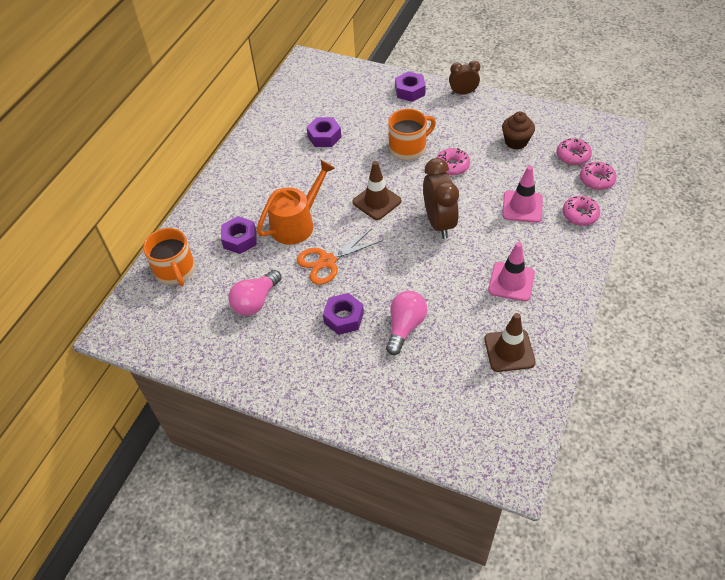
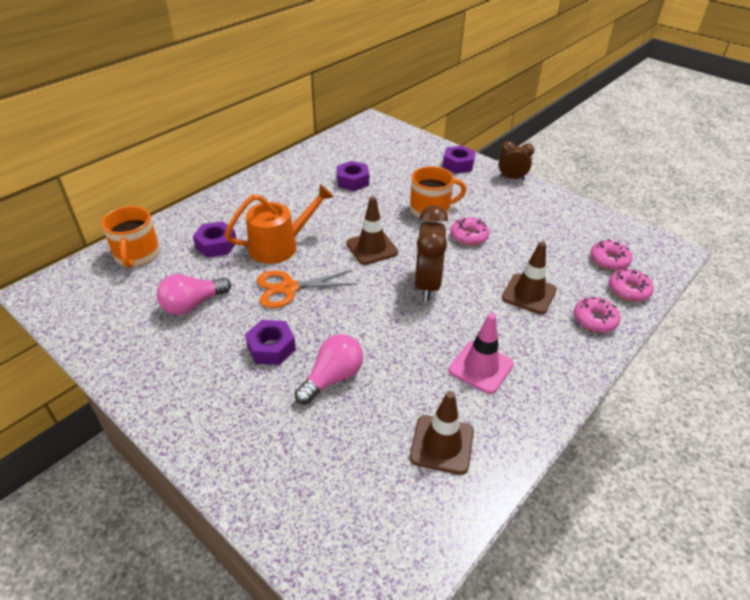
camera: 15 degrees right, 10 degrees down
brown cupcake [502,112,535,149] -> none
pink traffic cone [502,166,543,223] -> brown traffic cone [502,241,557,314]

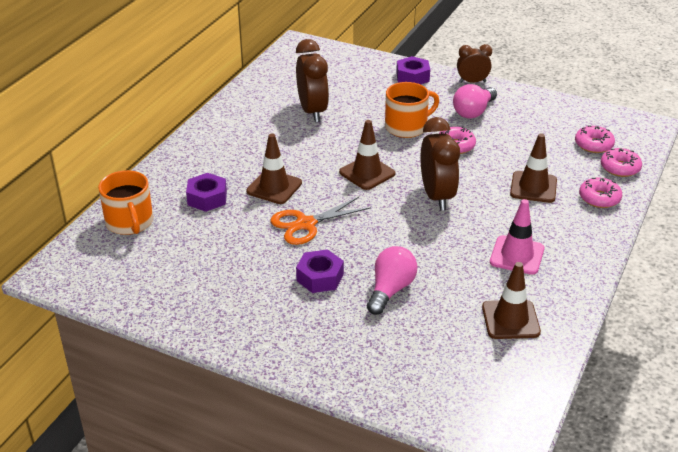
camera: 15 degrees left, 5 degrees down
pink light bulb [157,274,231,315] -> pink light bulb moved to [453,84,497,119]
orange watering can [225,184,334,264] -> brown traffic cone [246,133,302,204]
purple nut [337,161,369,191] -> brown clock [296,39,329,122]

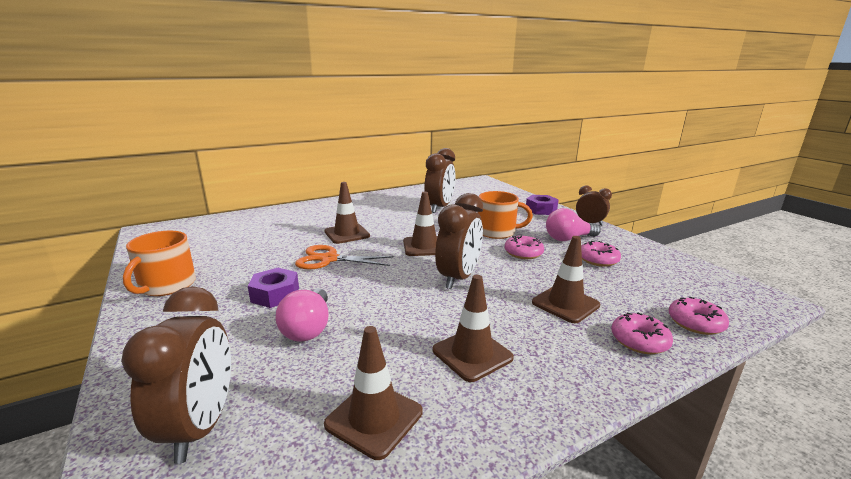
camera: 35 degrees right, 15 degrees down
orange mug [98,170,153,235] -> orange mug moved to [123,231,196,296]
purple nut [186,173,227,212] -> none
pink light bulb [367,246,417,315] -> pink light bulb turned 120 degrees clockwise [276,288,329,342]
pink traffic cone [490,199,544,275] -> brown traffic cone [433,275,514,382]
pink donut [575,125,615,153] -> pink donut moved to [581,241,621,267]
none -> brown clock [121,286,231,464]

